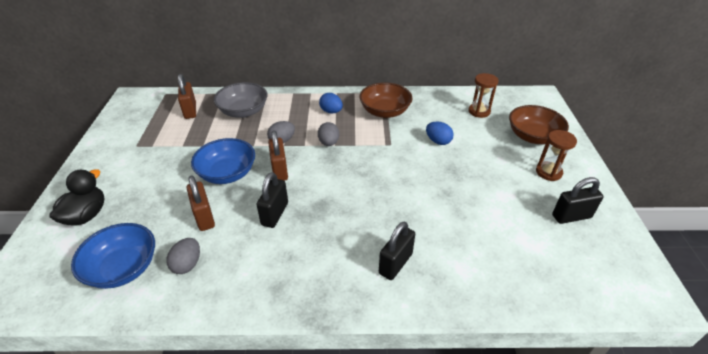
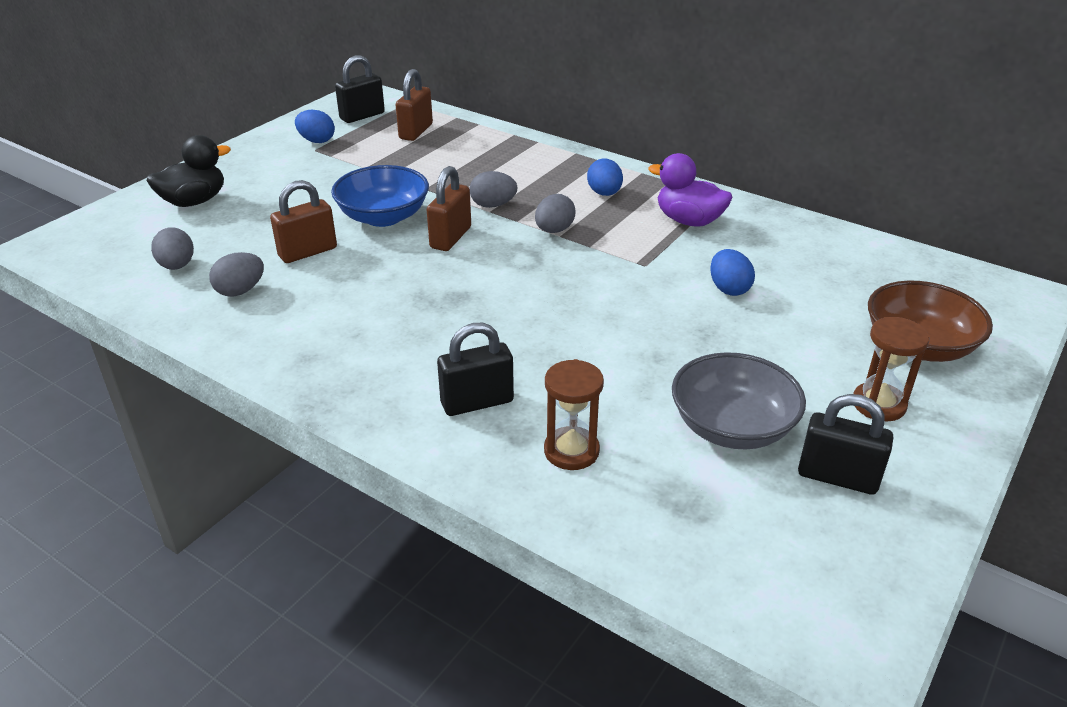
camera: 35 degrees right, 5 degrees down
blue bowl [71,223,155,289] -> grey egg [151,227,194,270]
brown padlock [187,175,215,231] -> brown padlock turned 45 degrees clockwise [270,180,337,263]
grey bowl [214,82,267,118] -> grey bowl moved to [672,352,806,449]
black padlock [256,172,288,228] -> black padlock moved to [335,55,385,123]
brown bowl [360,83,413,118] -> purple duck [648,153,732,227]
brown hourglass [468,73,498,118] -> brown hourglass moved to [544,359,604,470]
none -> blue egg [295,110,335,143]

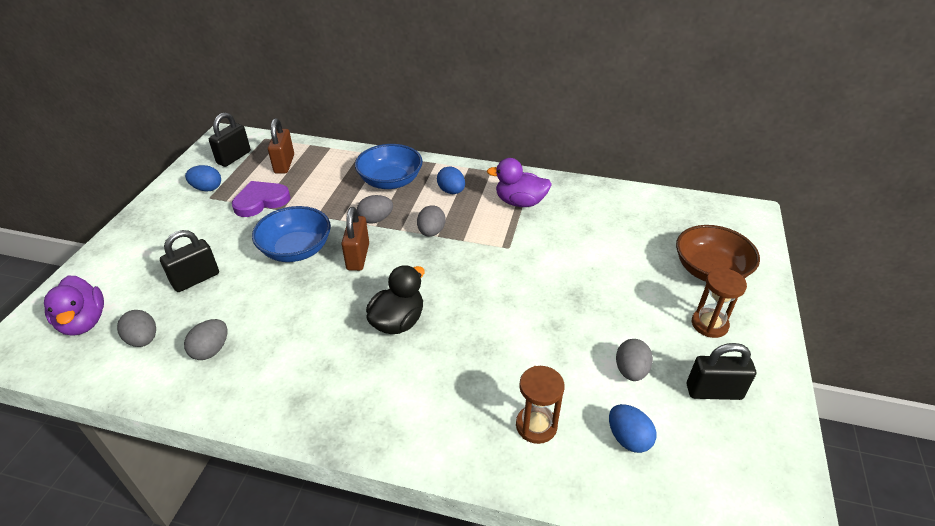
camera: 20 degrees left, 5 degrees up
black duck [147,135,231,207] -> black duck moved to [366,265,425,334]
brown padlock [270,180,337,263] -> none
black padlock [437,322,514,416] -> black padlock moved to [160,230,219,292]
grey bowl [672,352,806,449] -> grey egg [616,339,653,381]
blue egg [710,249,755,296] -> blue egg moved to [609,404,656,453]
none -> purple duck [44,276,104,335]
none -> purple heart [232,181,290,217]
none -> blue bowl [355,144,423,189]

